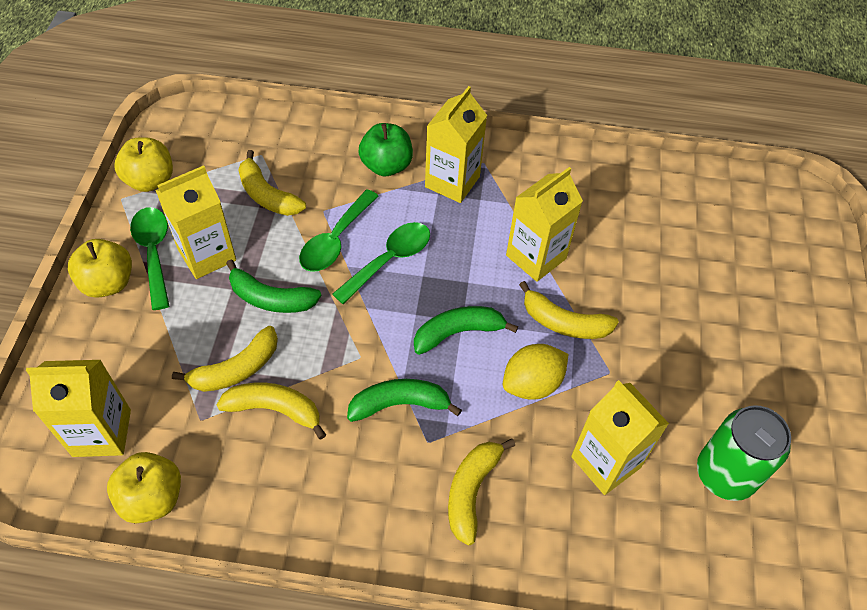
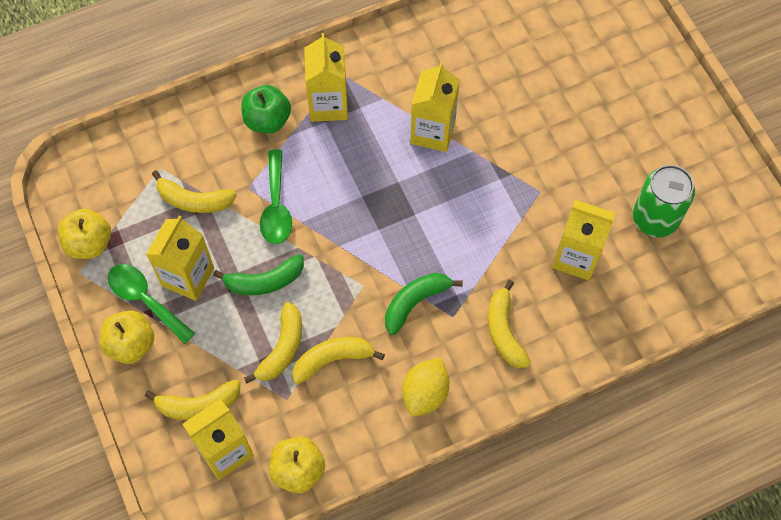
camera: 30 degrees left, 10 degrees up
green spoon [332,222,430,304] -> none
green banana [414,306,518,355] -> none
yellow lemon [503,344,568,400] -> yellow lemon moved to [402,358,450,416]
yellow banana [519,281,619,339] -> yellow banana moved to [145,379,240,420]

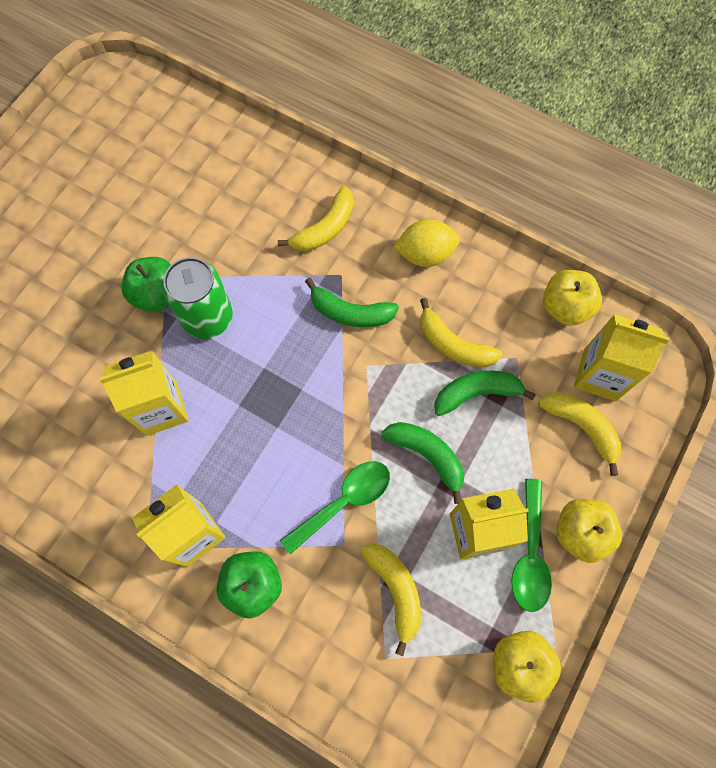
camera: 125 degrees left, 5 degrees up
yellow banana [244,302,302,384] -> green banana [434,371,536,416]
yellow carton [552,200,615,281] -> none
green can [633,165,695,238] -> green can moved to [162,257,233,339]
none -> green apple [121,257,171,312]

